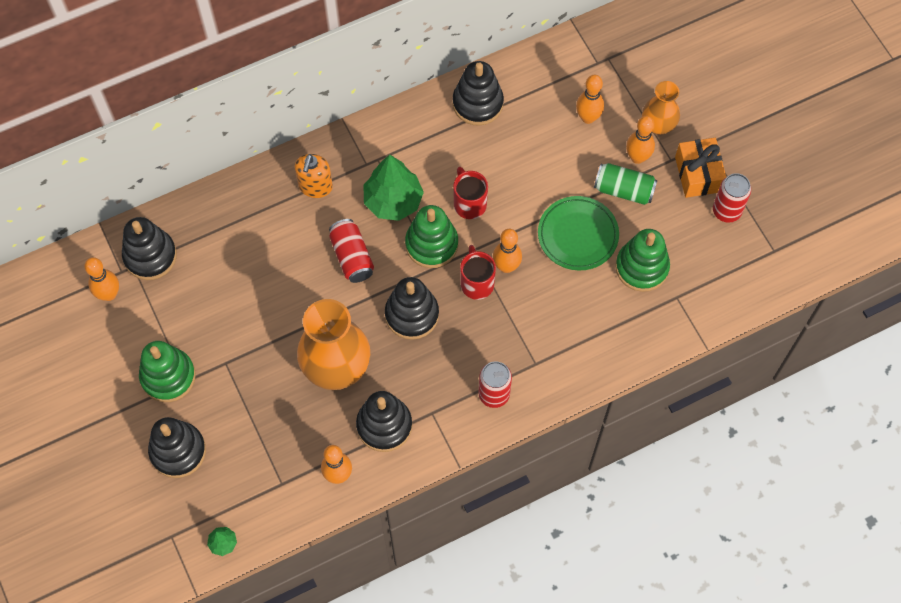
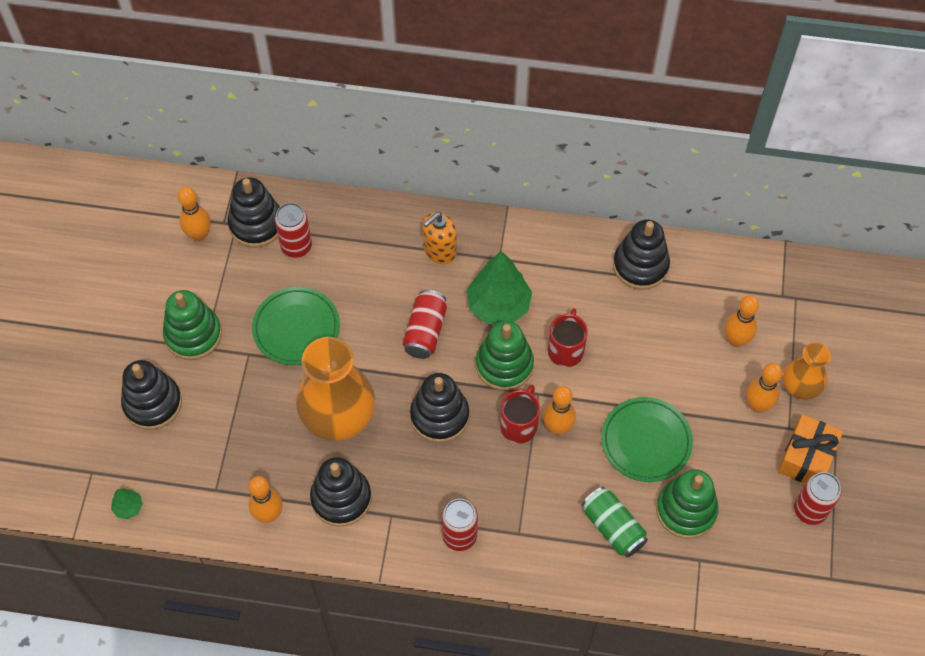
camera: 35 degrees right, 5 degrees down
green can [594,163,658,205] -> green can moved to [582,486,648,558]
none -> green plate [252,287,340,365]
none -> red can [275,203,312,258]

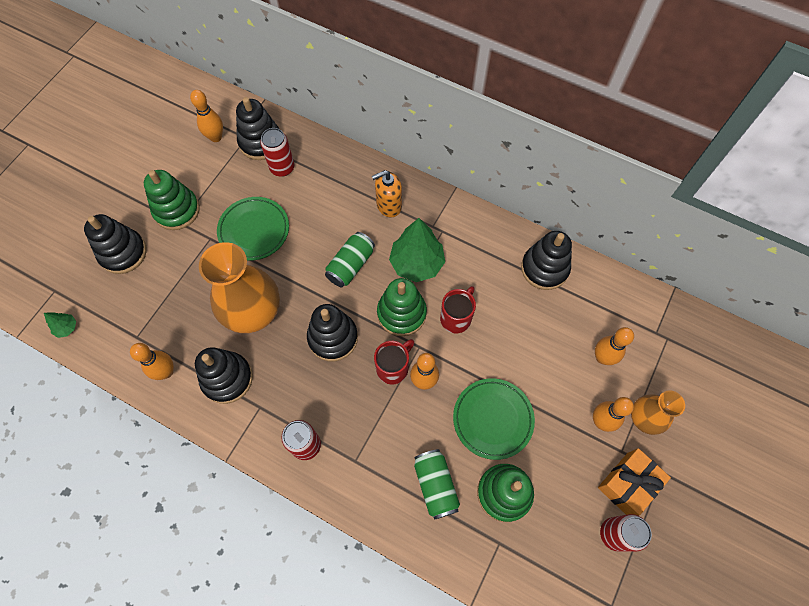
camera: 20 degrees right, 5 degrees up
red can [403,290,447,359] -> green can [325,232,375,287]

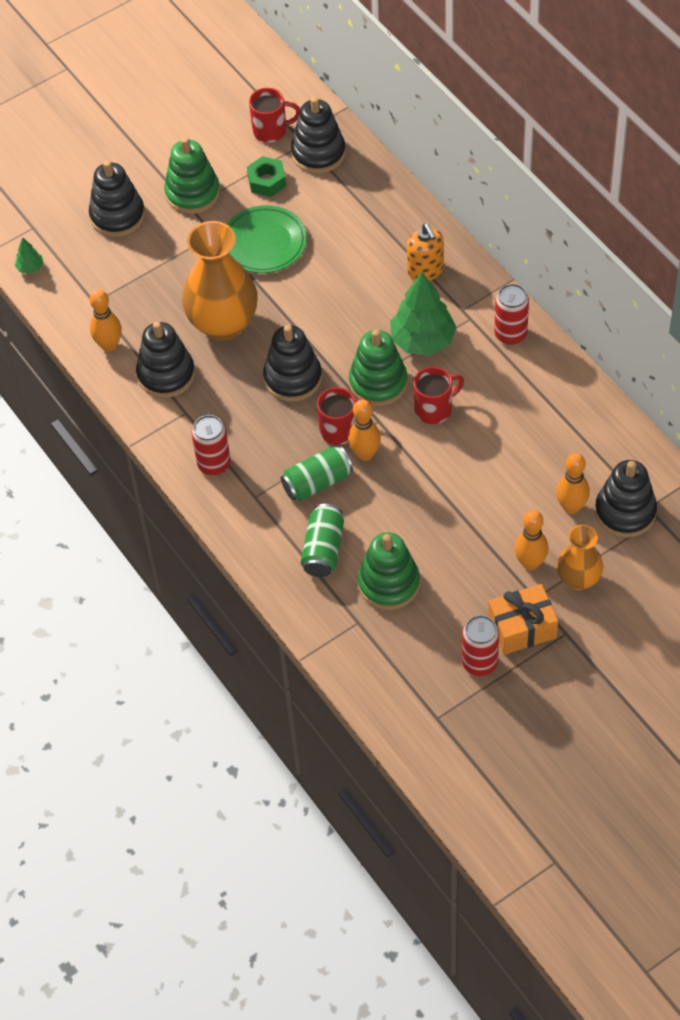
camera: 30 degrees right, 10 degrees down
orange bowling pin [190,90,223,142] -> red mug [249,88,300,143]
red can [260,128,294,177] -> red can moved to [494,284,529,345]
green can [325,232,375,287] -> green can moved to [281,446,353,501]
orange soap dispenser [372,170,402,217] -> orange soap dispenser turned 120 degrees counterclockwise [407,223,444,281]
green plate [453,378,535,460] -> none
black stacking toy [521,231,572,290] -> black stacking toy moved to [595,460,657,538]
none -> green nut [247,156,286,197]

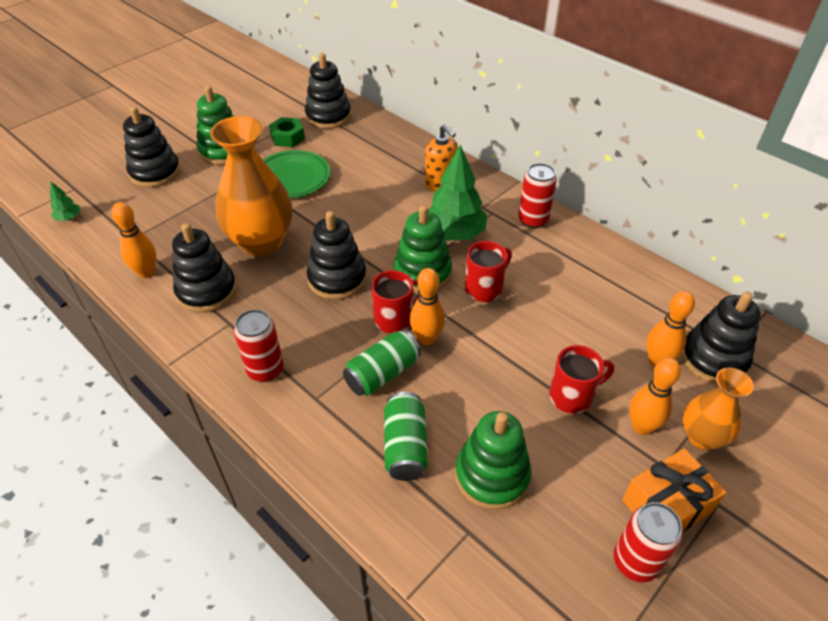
camera: 15 degrees left, 10 degrees down
red mug [249,88,300,143] -> red mug moved to [549,345,614,414]

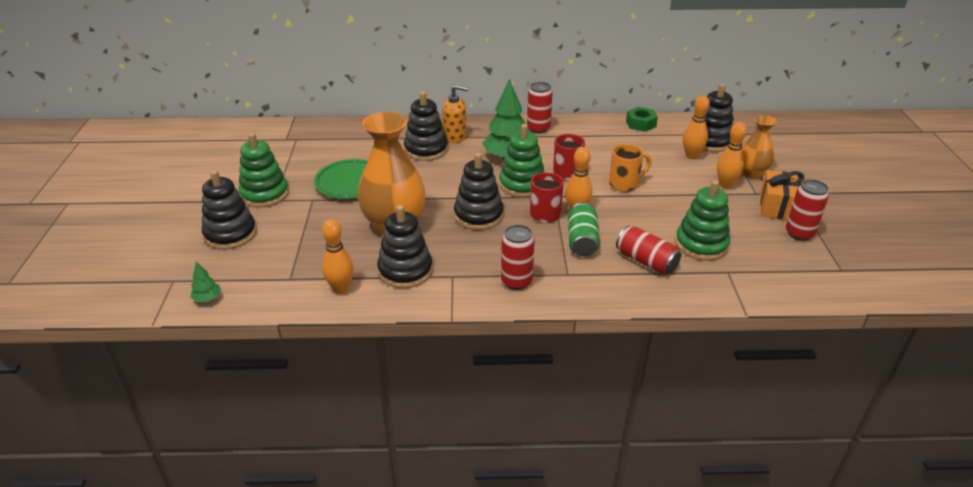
camera: 45 degrees left, 10 degrees down
green nut [269,117,305,147] -> green nut moved to [626,107,658,132]
black stacking toy [305,53,351,129] -> black stacking toy moved to [404,92,448,161]
green can [384,392,428,481] -> red can [616,226,681,275]
red mug [549,345,614,414] -> none
none -> orange mug [609,144,652,192]

